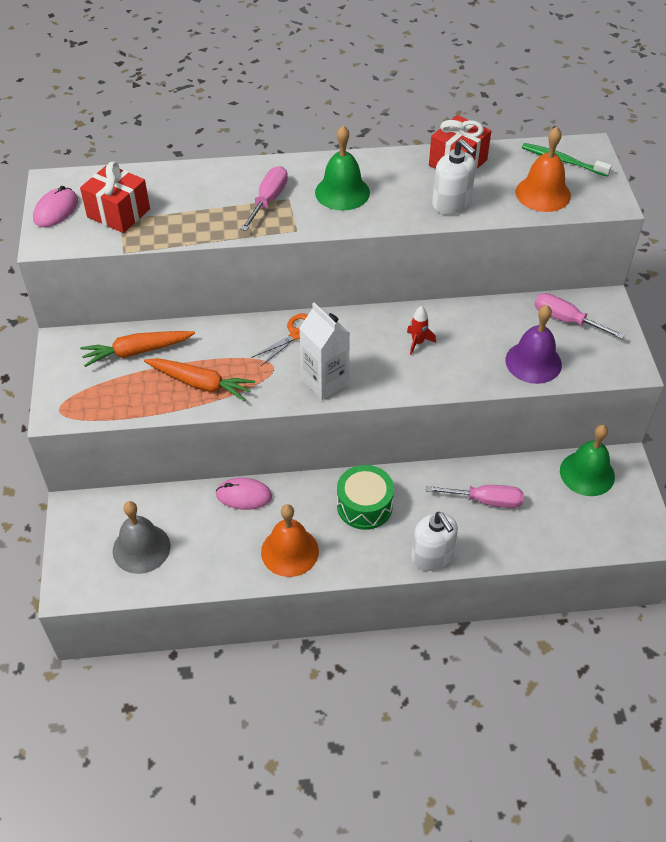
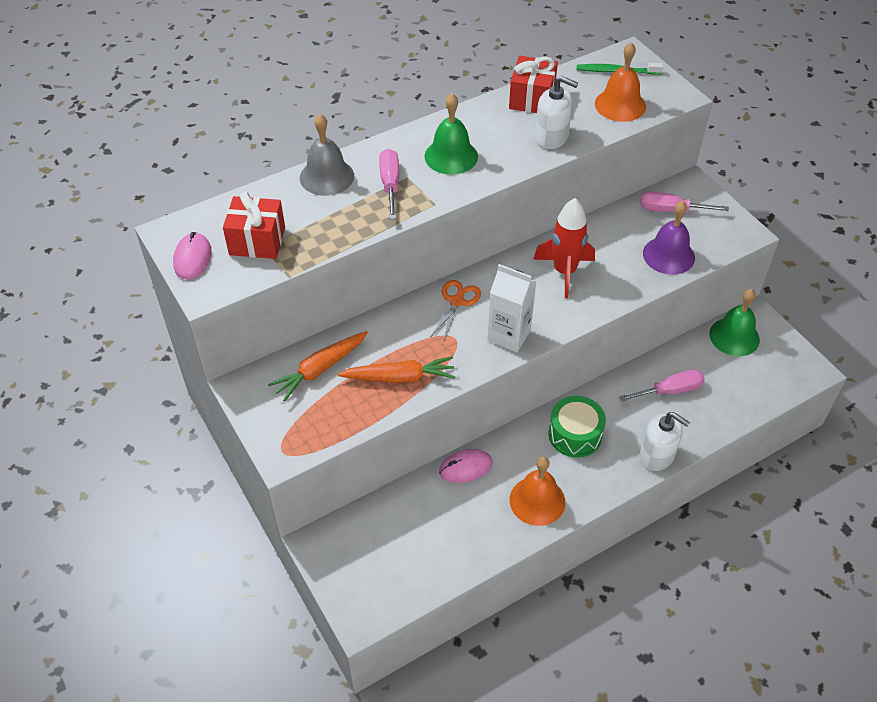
camera: 25 degrees left, 0 degrees up
grey bell [113,501,170,574] -> grey bell moved to [300,114,354,196]
red rocket [407,306,436,355] -> red rocket [533,198,595,298], size x2.03

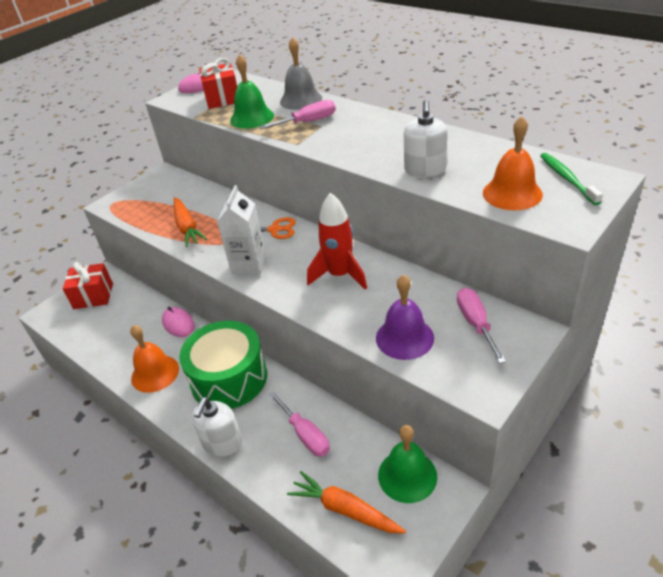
camera: 75 degrees right, 10 degrees down
orange carrot [268,331,368,402] -> orange carrot moved to [287,471,406,534]
green bell [425,93,478,175] -> green bell moved to [230,54,274,129]
red gift [509,56,558,113] -> red gift moved to [62,262,113,309]
green drum [549,396,606,458] -> green drum [179,321,267,409], size x1.57

